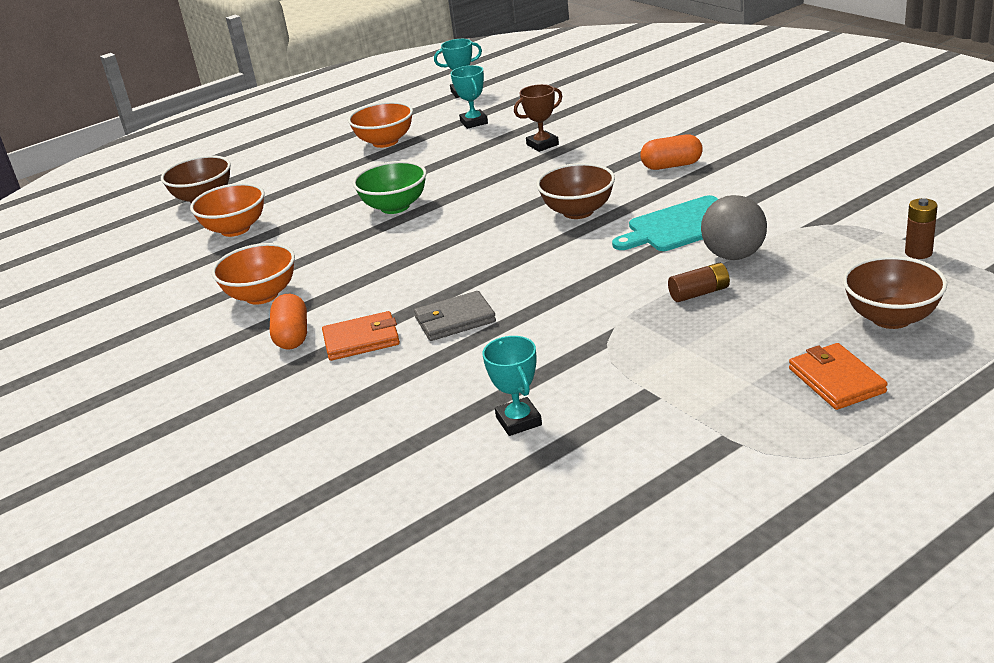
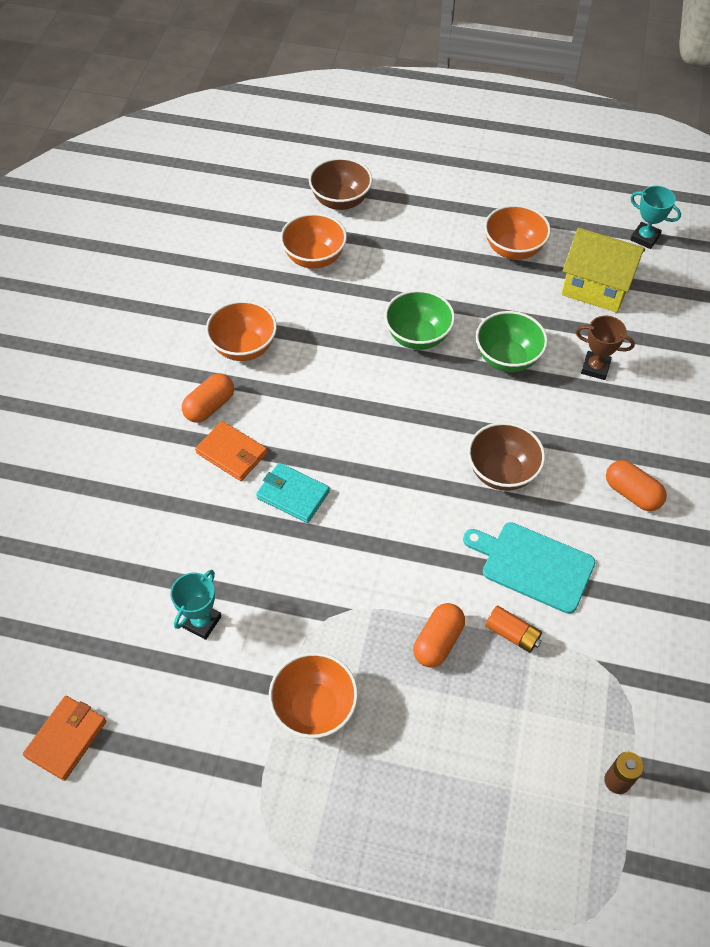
camera: 45 degrees right, 25 degrees up
grey wallet [414,291,496,341] -> turquoise wallet [256,463,330,523]
turquoise trophy [451,65,488,129] -> yellow house [561,228,645,313]
brown battery [668,263,730,302] -> orange capsule [413,603,465,668]
grey ball [701,195,767,260] -> orange battery [485,606,542,653]
orange wallet [789,343,888,410] -> orange wallet moved to [23,696,106,781]
brown bowl [843,256,947,329] -> none
none -> orange bowl [269,652,358,738]
none -> green bowl [476,311,548,372]

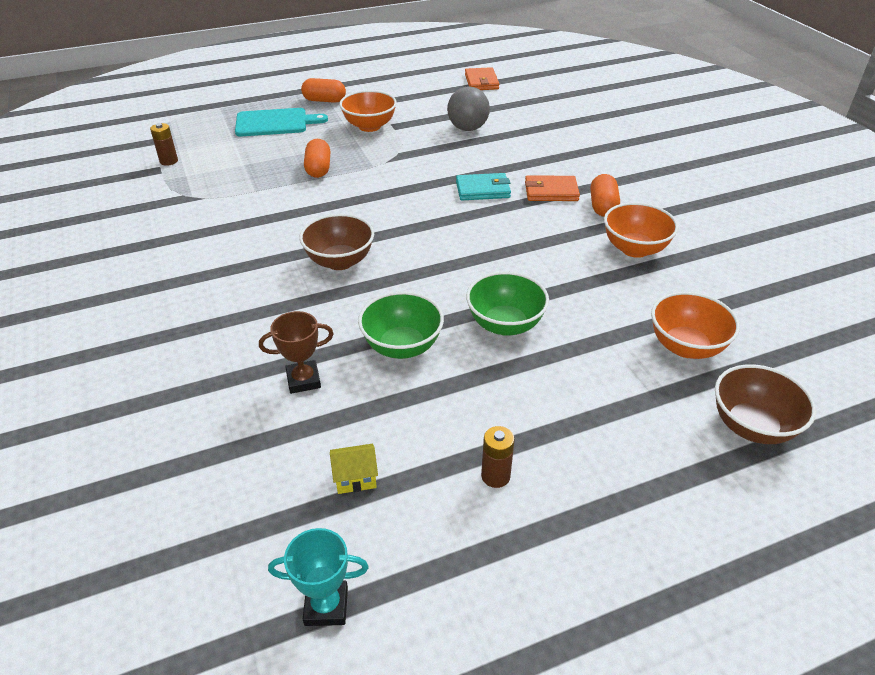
camera: 145 degrees right, 15 degrees down
turquoise trophy [170,570,221,640] -> grey ball [447,87,490,131]
turquoise cutting board [463,522,595,614] -> turquoise cutting board moved to [235,108,328,136]
orange bowl [484,205,551,260] -> brown battery [481,426,515,488]
orange battery [485,606,542,653] -> none
yellow house [561,228,645,313] -> yellow house [330,444,378,494], size x0.44
orange capsule [606,460,667,511] -> orange capsule moved to [301,78,346,103]

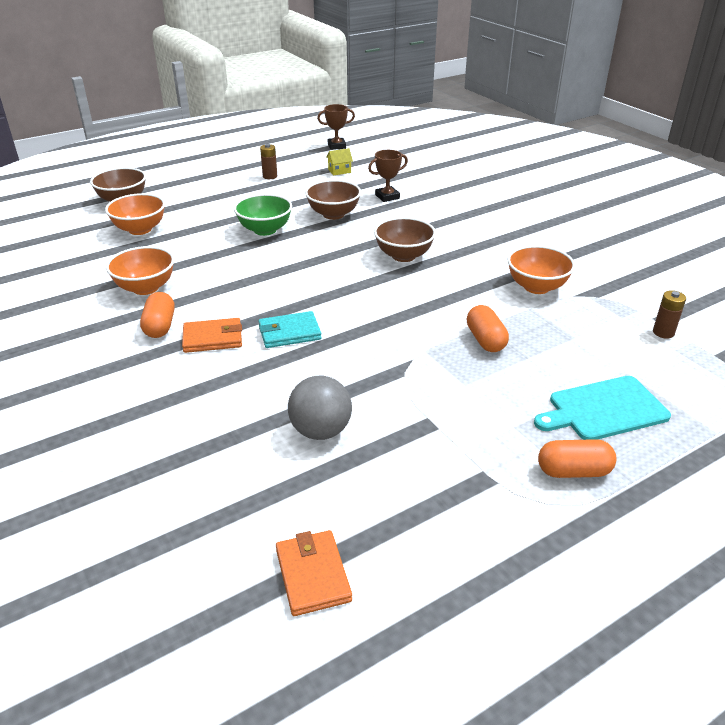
camera: 170 degrees right, 5 degrees down
turquoise trophy [268,528,369,626] -> brown trophy [317,104,355,150]
orange bowl [340,90,397,132] -> orange bowl moved to [508,245,575,294]
green bowl [358,292,444,359] -> brown bowl [305,180,361,220]

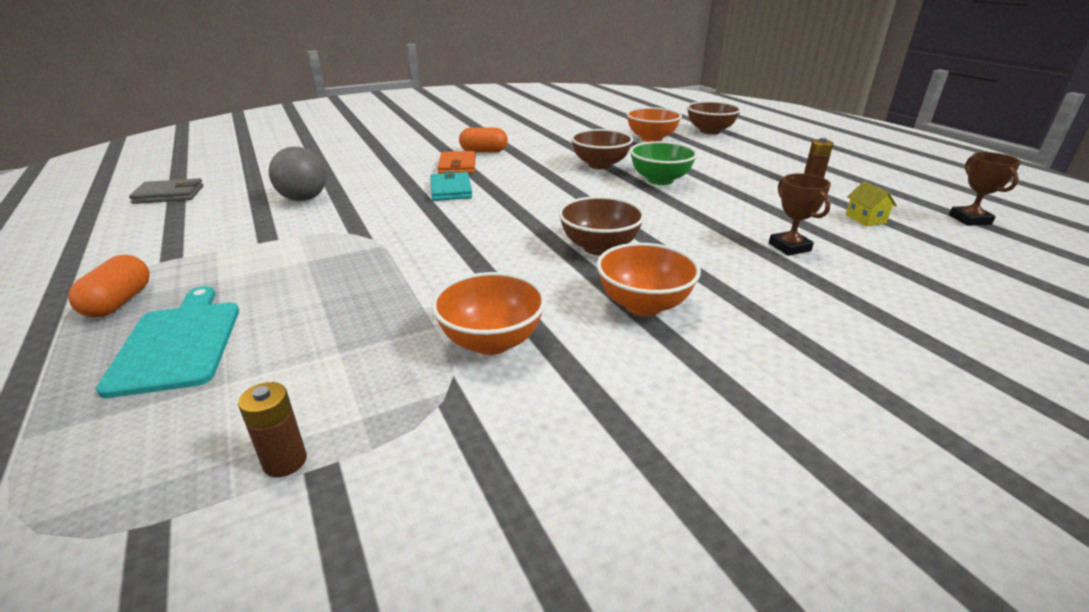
camera: 95 degrees right, 5 degrees down
orange bowl [106,246,174,295] -> orange bowl moved to [597,243,701,316]
orange wallet [276,530,352,616] -> grey wallet [129,178,203,204]
brown bowl [305,180,361,220] -> brown bowl moved to [571,129,633,170]
orange capsule [467,305,509,352] -> none

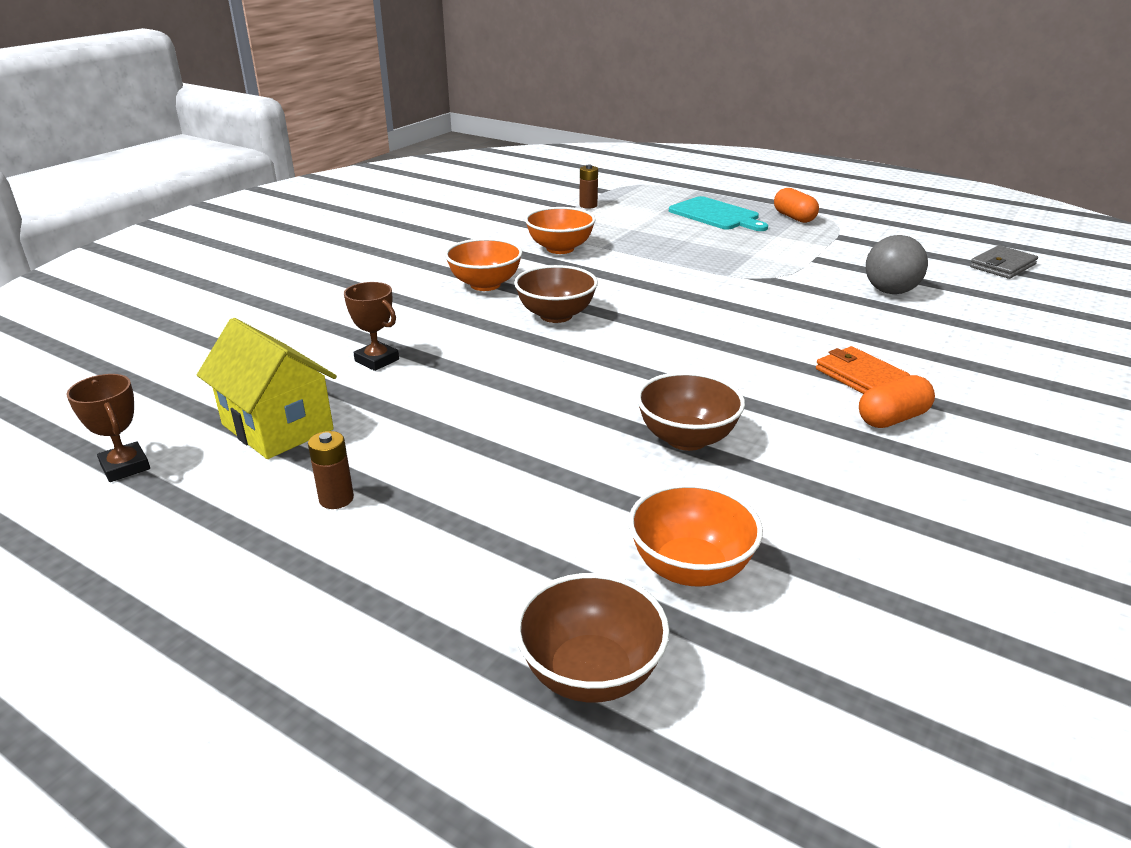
camera: 150 degrees right, 0 degrees up
turquoise wallet [430,171,472,201] -> none
green bowl [630,141,698,185] -> none
yellow house [846,181,897,226] -> yellow house [197,318,337,459], size x2.26

